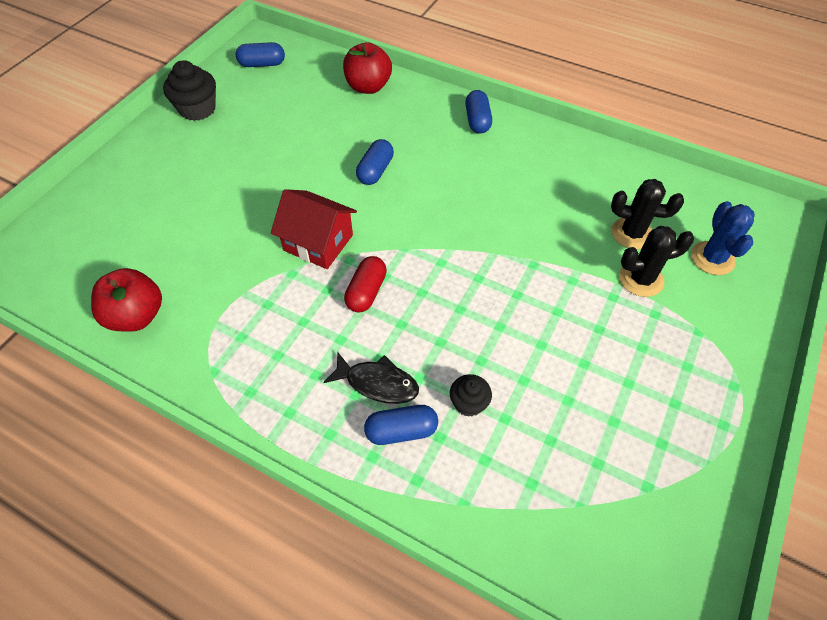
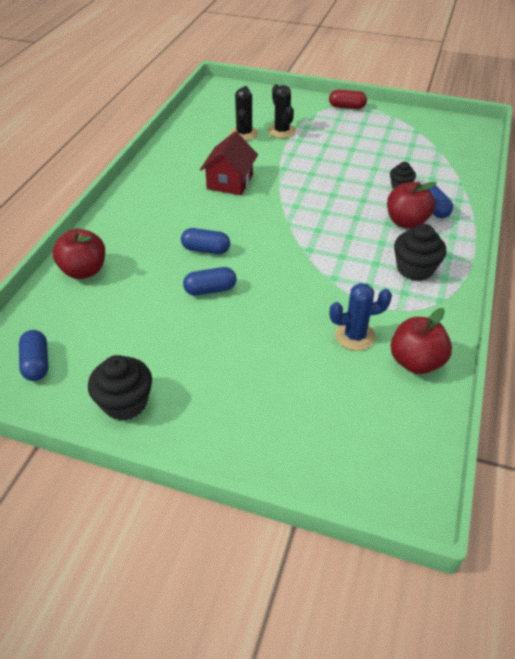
camera: 100 degrees left, 10 degrees down
red house [271,189,357,269] -> red house moved to [200,131,258,195]
black fish [323,353,419,404] -> red apple [387,182,437,229]
red capsule [344,256,387,312] -> red capsule moved to [329,90,367,109]
blue capsule [465,90,492,134] -> blue capsule moved to [183,267,237,296]
blue cactus [691,201,755,275] -> blue cactus moved to [330,283,392,351]
none -> black cupcake [394,224,447,281]

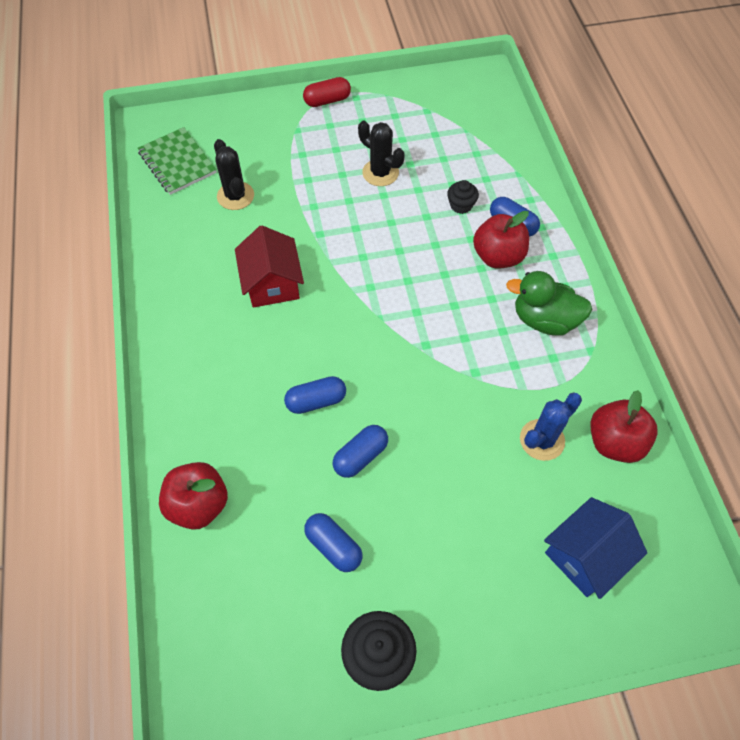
camera: 30 degrees left, 15 degrees up
blue capsule [19,330,49,381] -> blue capsule moved to [304,513,362,572]
black cactus [268,84,296,138] -> black cactus moved to [358,120,405,186]
black cupcake [394,224,447,281] -> green duck [506,271,593,335]
none -> green notebook [137,127,217,195]
none -> blue house [544,497,647,599]

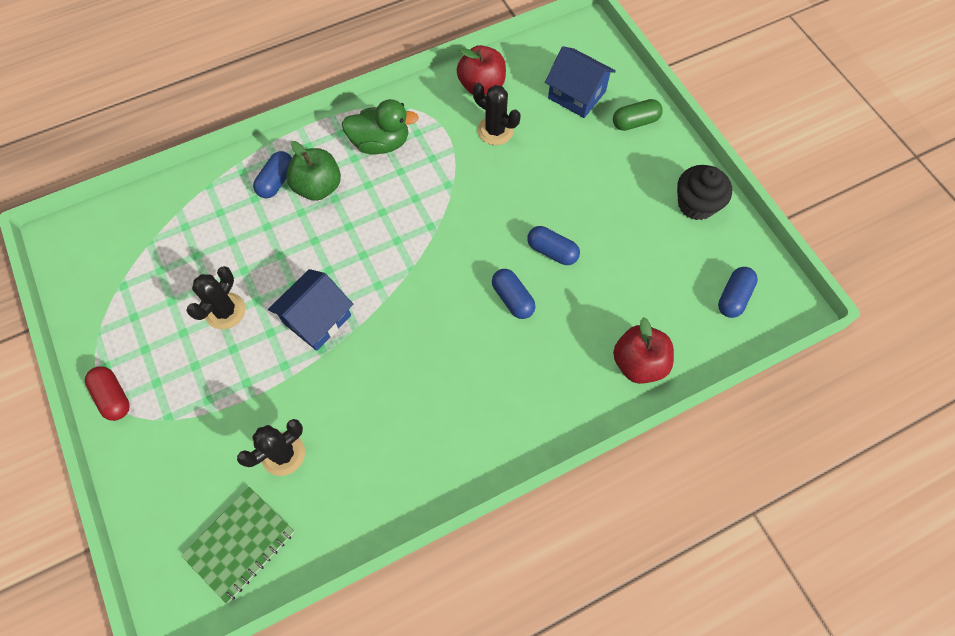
camera: 105 degrees left, 5 degrees up
red house [235,225,304,308] -> none
blue capsule [304,513,362,572] -> blue capsule moved to [718,267,758,318]
black cupcake [447,180,479,214] -> none
red apple [473,211,529,269] -> green apple [286,141,341,201]
green duck [506,271,593,335] -> green duck turned 90 degrees counterclockwise [341,99,419,155]
blue cactus [520,392,582,461] -> black cactus [473,83,520,145]
none -> blue house [268,269,353,351]
none -> green capsule [613,99,663,131]

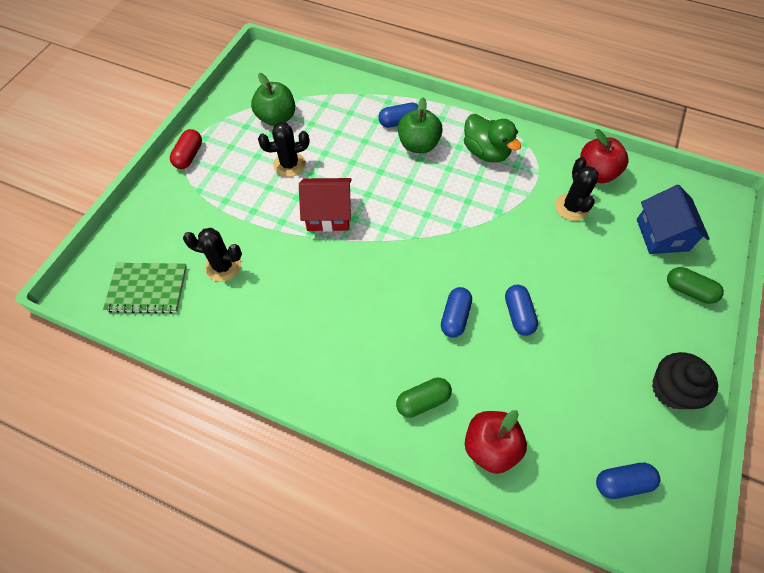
camera: 50 degrees right, 5 degrees down
blue house [268,269,353,351] -> red house [299,178,352,232]
none -> green apple [251,73,295,126]
none -> green capsule [396,378,452,418]

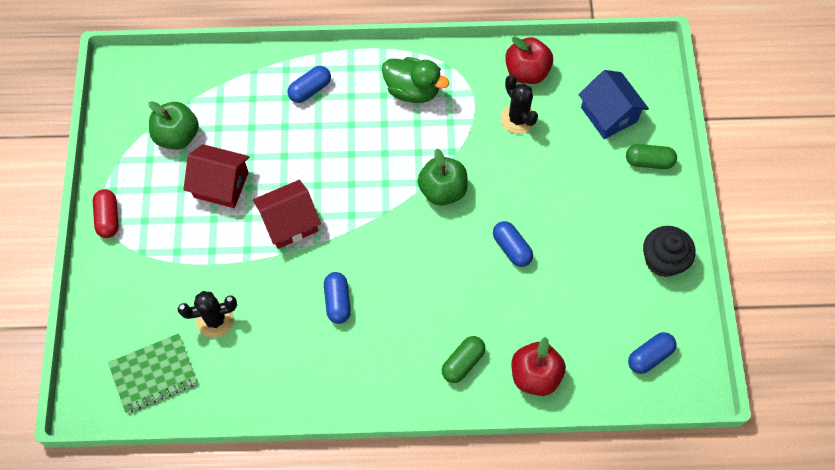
camera: 25 degrees left, 5 degrees up
black cactus [258,122,309,177] -> red house [183,144,249,208]
green apple [398,97,443,153] -> green apple moved to [418,149,468,206]
blue capsule [441,287,472,338] -> blue capsule moved to [324,272,351,324]

